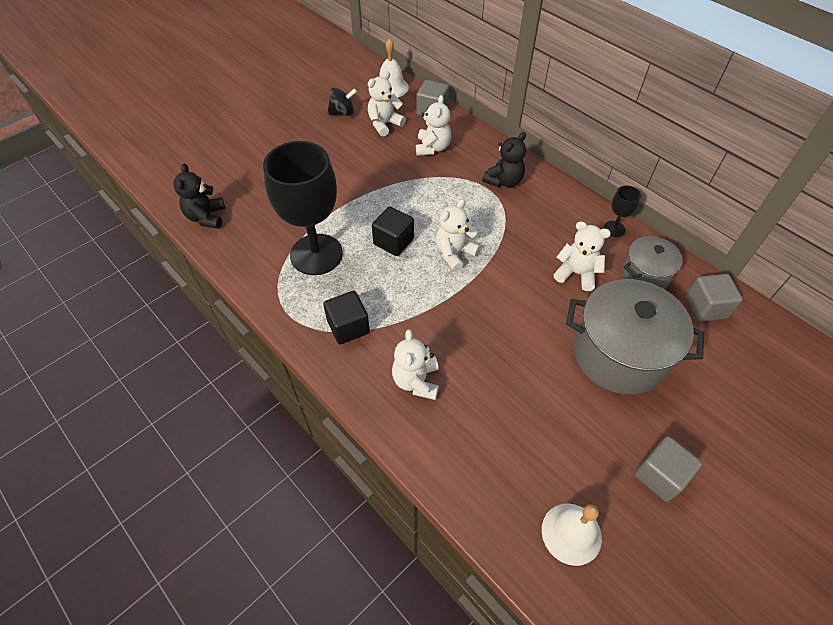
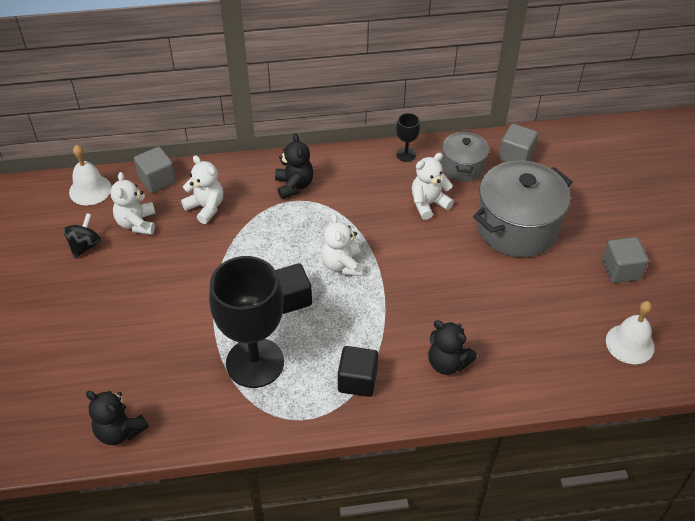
camera: 55 degrees left, 5 degrees down
white teddy bear [392,329,439,400] -> black teddy bear [428,320,477,375]

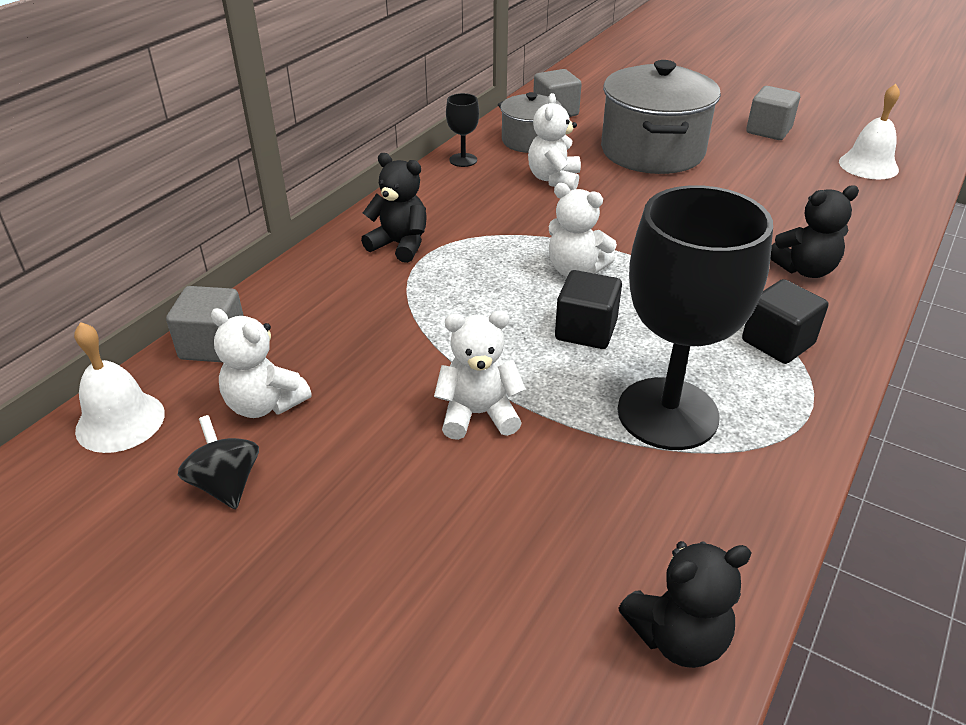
camera: 50 degrees left, 10 degrees down
white teddy bear [181,155,223,224] -> white teddy bear moved to [434,311,526,440]

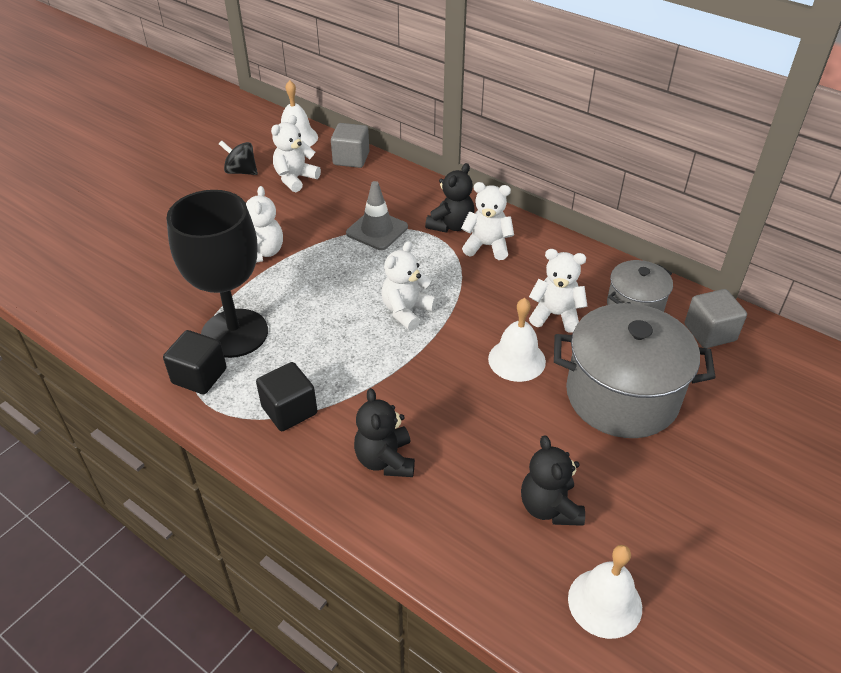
camera: 95 degrees right, 5 degrees up
black spinning top [178,415,259,509] -> black spinning top turned 135 degrees counterclockwise [219,140,258,175]
black goblet [446,93,479,167] -> none
black cube [555,270,622,349] -> black cube moved to [163,330,227,394]
black teddy bear [618,541,752,668] -> black teddy bear moved to [521,435,585,526]
grey cube [746,86,800,140] -> none
none -> grey traffic cone [346,181,408,250]
none -> white teddy bear [461,182,514,260]
none -> white bell [488,298,546,382]

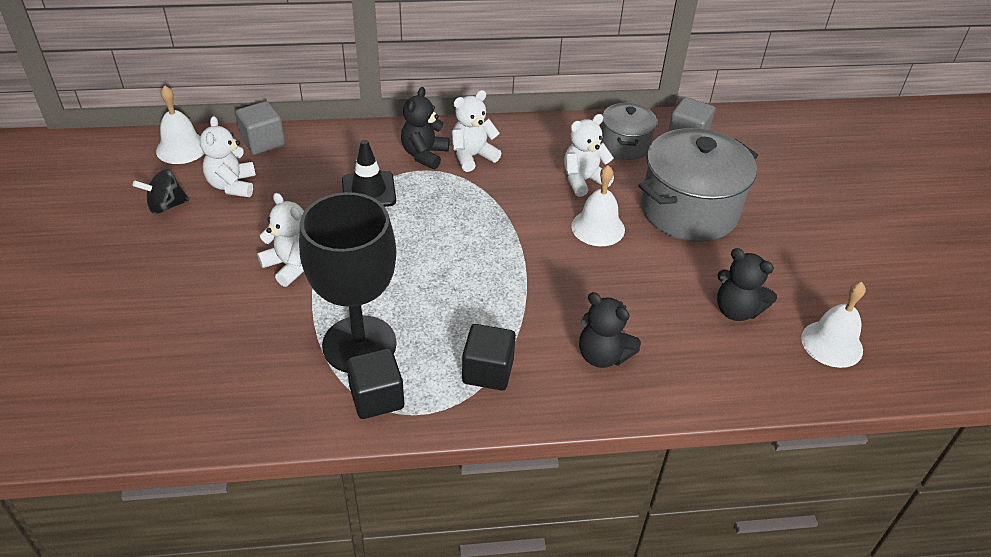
camera: 45 degrees left, 0 degrees up
grey traffic cone [346,181,408,250] -> black traffic cone [342,140,396,207]
white teddy bear [381,241,436,331] -> none
black teddy bear [425,163,475,233] -> black teddy bear turned 150 degrees counterclockwise [401,87,449,169]

